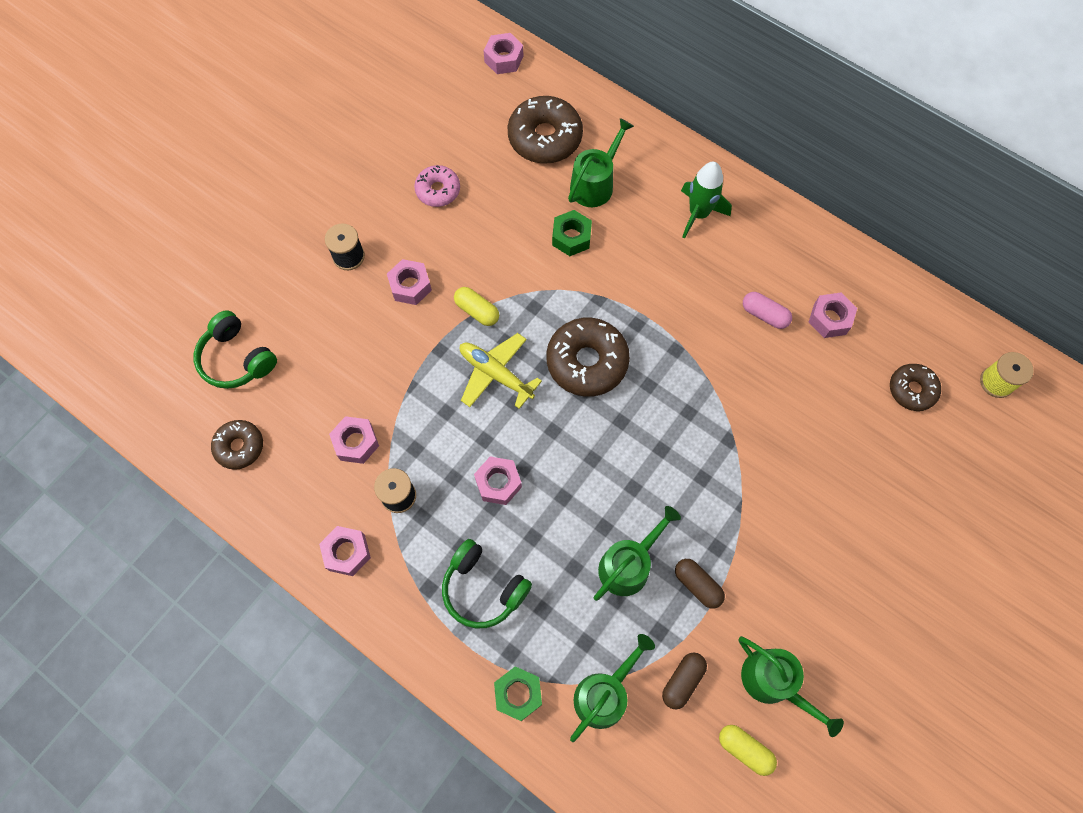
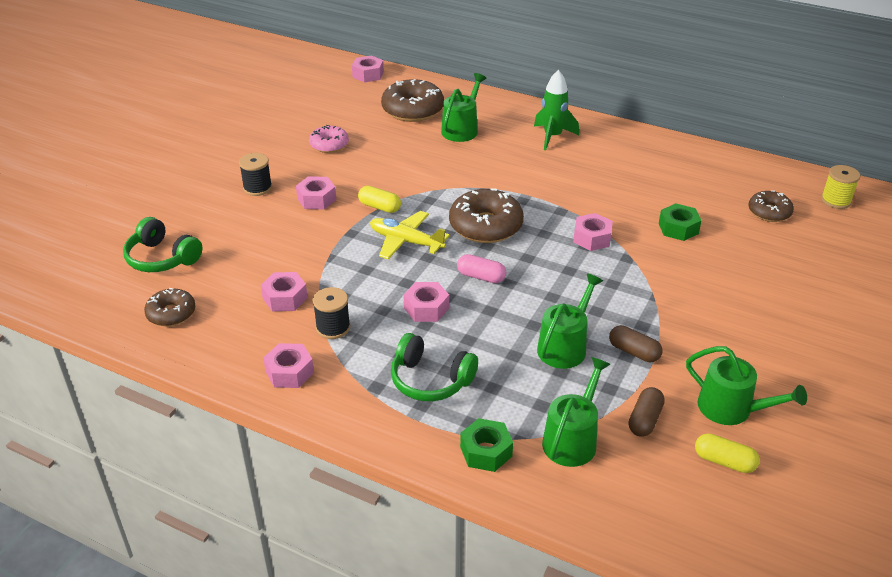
camera: 10 degrees left, 30 degrees down
green nut [552,210,592,256] -> green nut moved to [659,203,702,241]
pink capsule [743,292,792,329] -> pink capsule moved to [457,254,506,283]
pink nut [809,293,857,338] -> pink nut moved to [573,213,613,251]

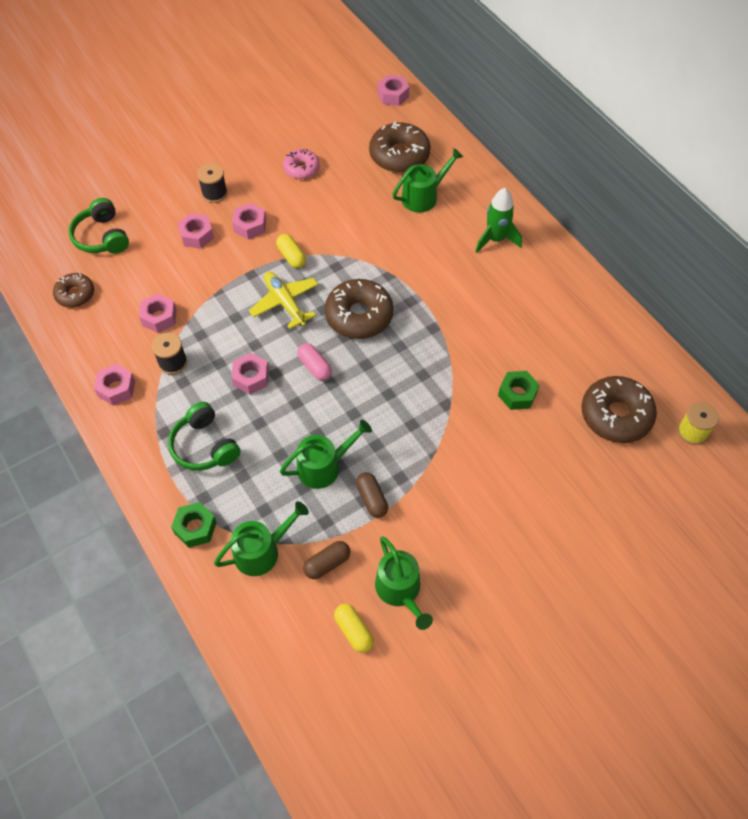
camera: 30 degrees right, 20 degrees up
pink nut [573,213,613,251] -> pink nut moved to [177,213,214,249]
brown donut [749,191,794,222] -> brown donut [582,376,657,443], size x1.68

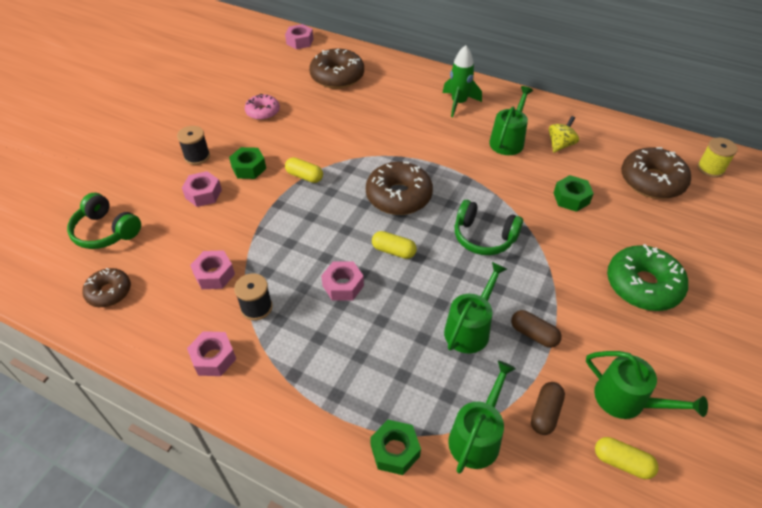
camera: 30 degrees left, 10 degrees down
green headphones [168,402,241,471] -> green headphones moved to [455,200,523,255]
pink nut [232,203,266,240] -> green nut [229,147,266,179]
yellow plane [249,272,319,329] -> none
pink capsule [297,343,332,380] -> yellow capsule [372,231,417,259]
green watering can [392,148,463,213] -> green watering can moved to [489,86,533,155]
none -> yellow spinning top [549,116,579,153]
none -> green donut [607,244,688,311]

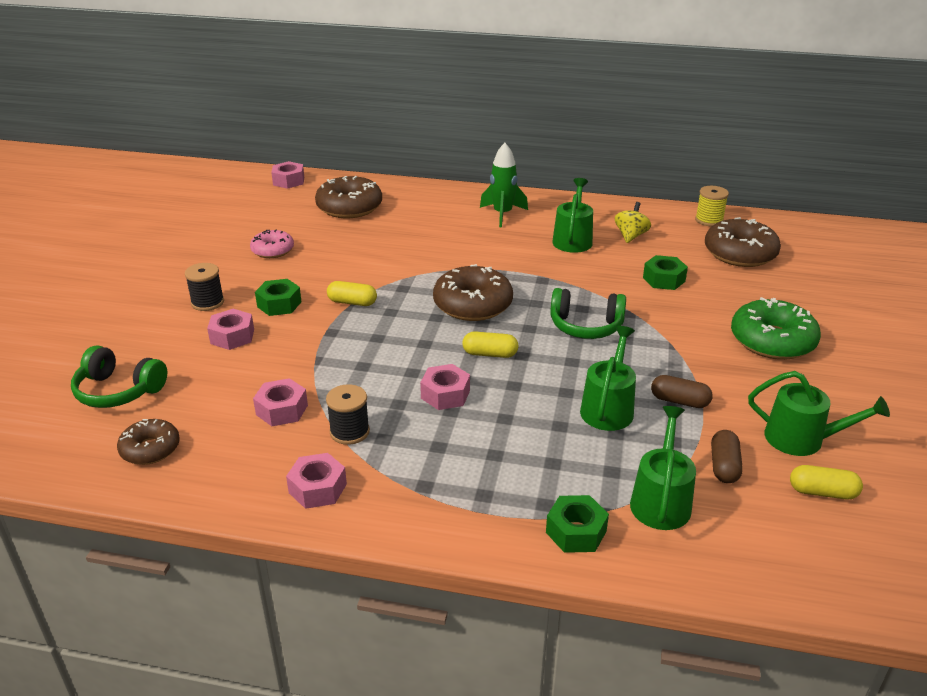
camera: 15 degrees left, 15 degrees down
yellow spool [697,138,738,178] -> yellow spool moved to [695,186,729,227]

